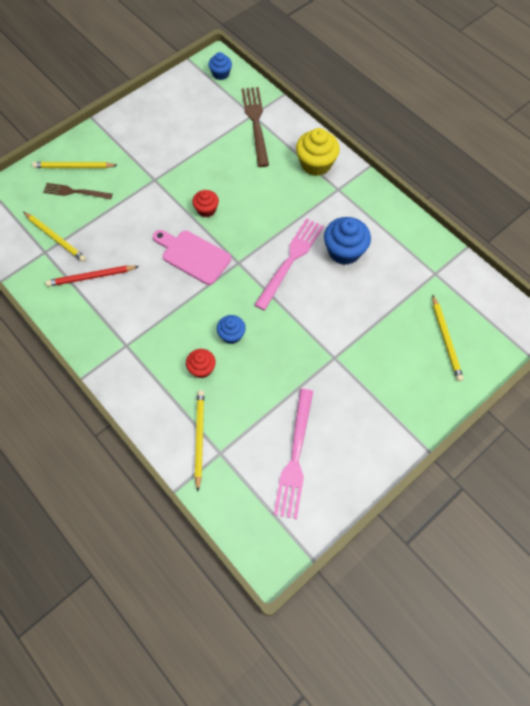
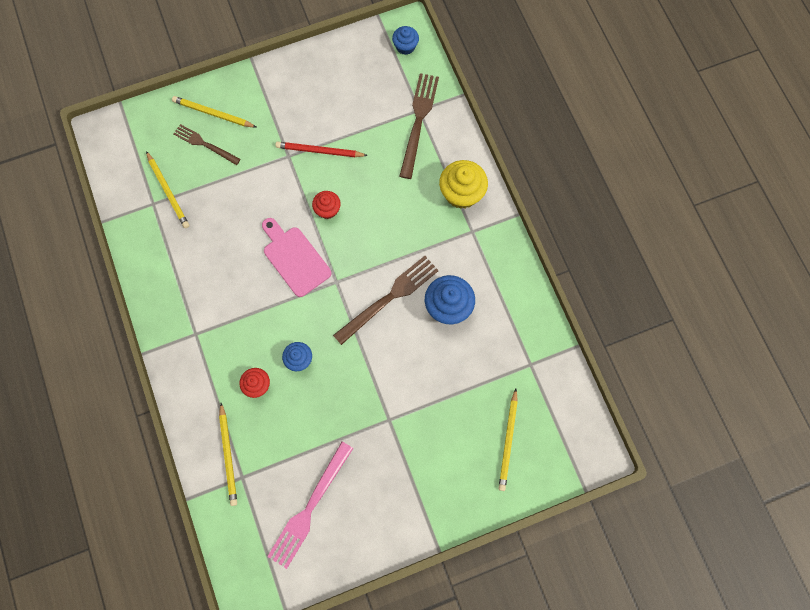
camera: 20 degrees right, 10 degrees up
red pencil [46,266,139,287] -> red pencil moved to [275,142,368,157]
yellow pencil [195,390,204,492] -> yellow pencil turned 150 degrees clockwise [219,403,237,506]
pink fork [254,219,324,311] -> brown fork [333,256,439,345]

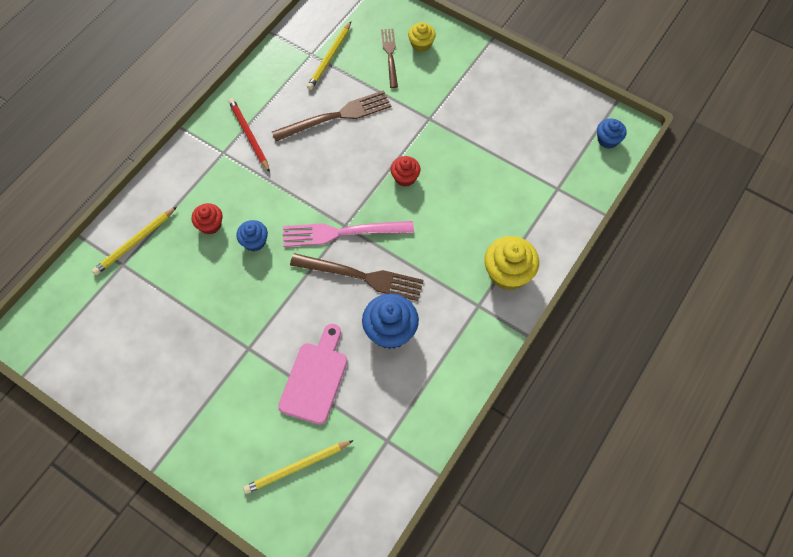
camera: 55 degrees right, 10 degrees down
yellow pencil [172,96,256,128] -> yellow cupcake [408,22,436,52]
pink cutting board [262,218,331,297] -> pink cutting board moved to [278,324,347,424]
pink fork [267,442,353,569] -> pink fork moved to [283,221,414,247]
red pencil [275,142,368,157] -> red pencil moved to [228,98,270,173]
brown fork [399,73,439,179] -> brown fork moved to [272,90,391,141]

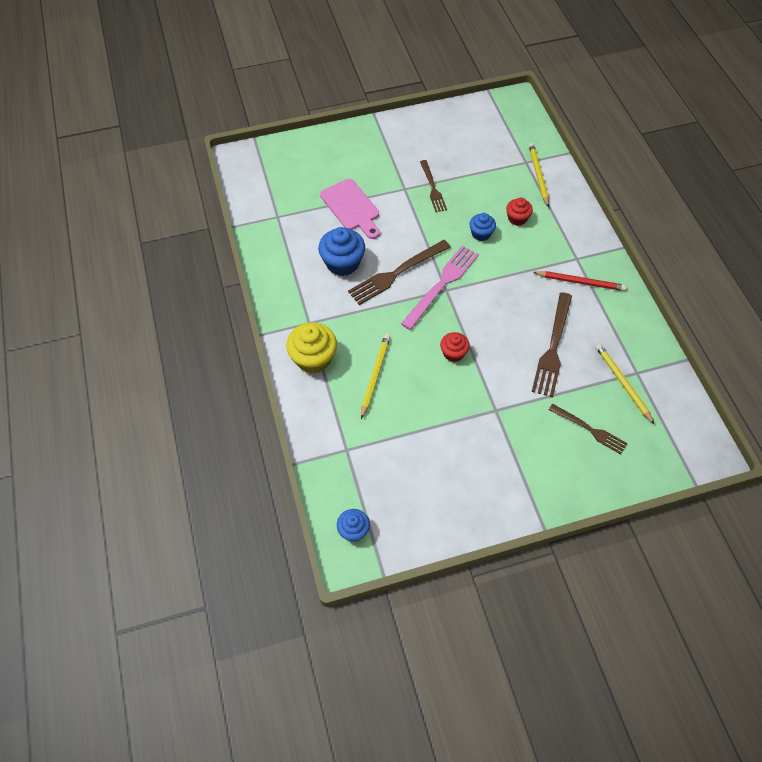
camera: 130 degrees right, 5 degrees down
yellow pencil [243,440,354,494] -> yellow pencil moved to [361,334,390,419]
yellow cupcake [408,22,436,52] -> none
none -> brown fork [420,160,447,212]

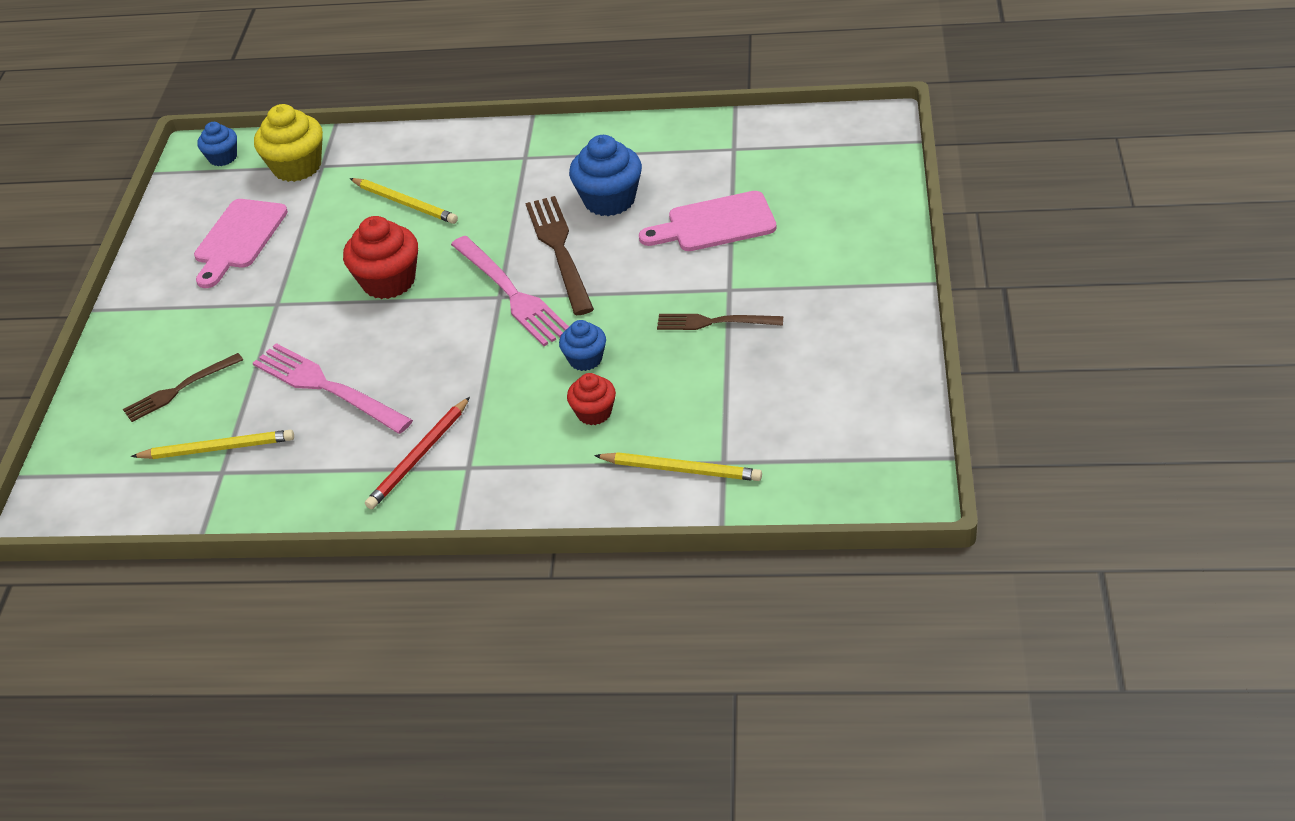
camera: 115 degrees right, 15 degrees down
yellow cupcake [286,322,337,374] -> yellow cupcake moved to [254,104,323,182]
red cupcake [440,332,470,362] -> red cupcake [343,216,418,299], size x1.70
brown fork [532,292,572,397] -> pink fork [253,343,413,434]
none -> pink cutting board [194,199,288,288]

